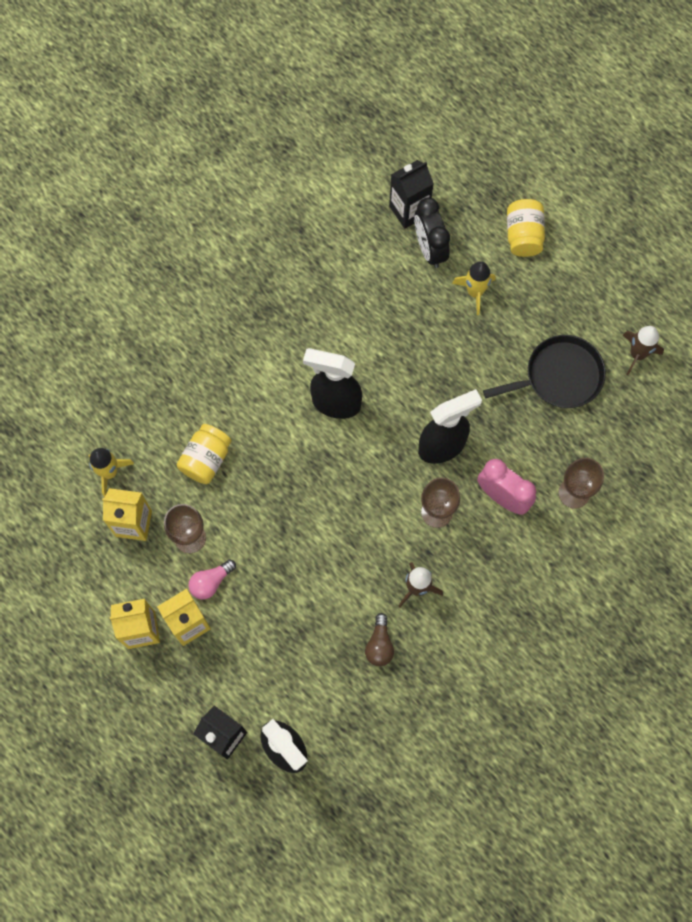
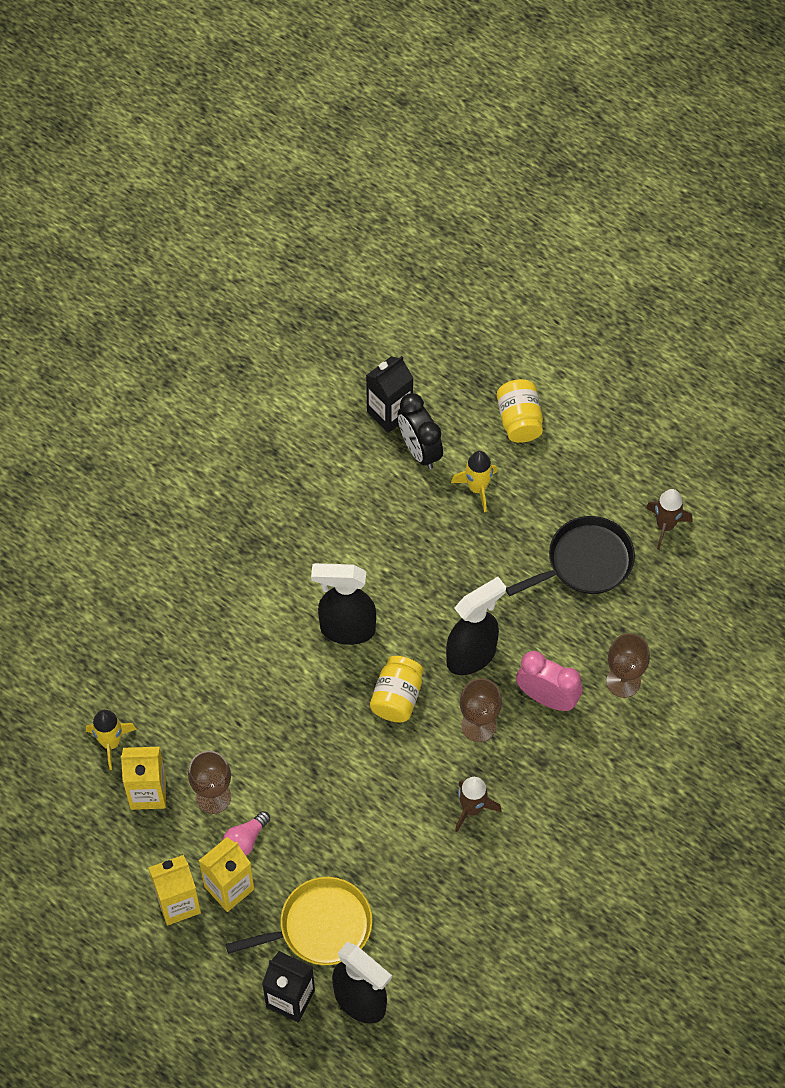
camera: 10 degrees left, 10 degrees down
yellow jar [177,424,232,484] -> yellow jar moved to [370,656,423,722]
brown light bulb [365,613,394,666] -> none
none -> yellow pan [225,877,373,965]

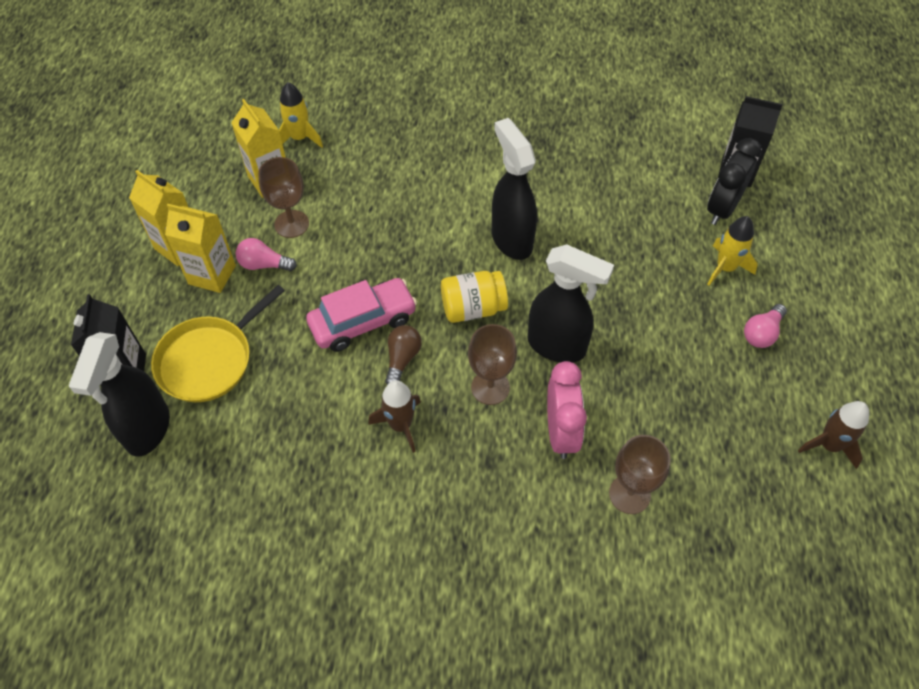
camera: 60 degrees right, 5 degrees down
yellow pan [225,877,373,965] -> yellow pan turned 90 degrees clockwise [151,285,285,402]
yellow jar [497,379,543,443] -> none
black pan [506,516,635,596] -> none
none -> pink car [306,278,417,352]
none -> brown light bulb [385,325,422,385]
none -> pink light bulb [744,304,787,348]

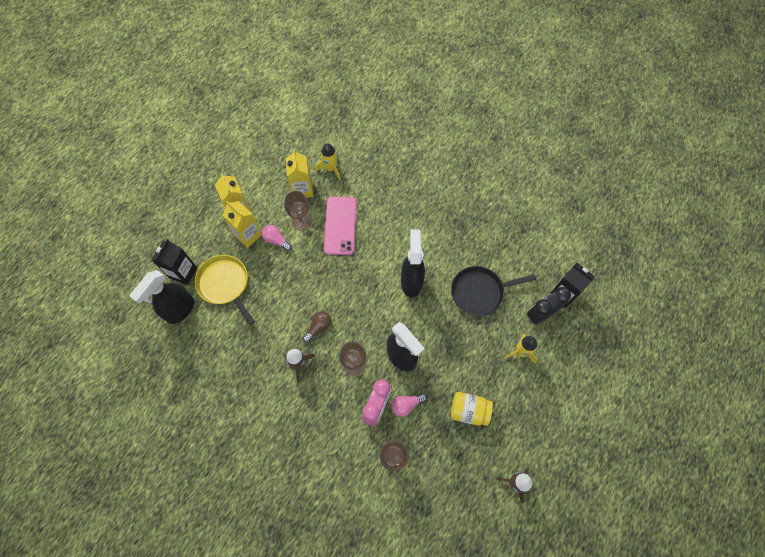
camera: 25 degrees right, 10 degrees up
yellow pan [151,285,285,402] -> yellow pan turned 75 degrees clockwise [195,255,255,325]
pink car [306,278,417,352] -> none
yellow jar [441,271,508,323] -> yellow jar moved to [451,392,493,426]
pink light bulb [744,304,787,348] -> pink light bulb moved to [391,393,427,417]
none -> pink phone [324,197,357,255]
none -> black pan [451,266,536,316]

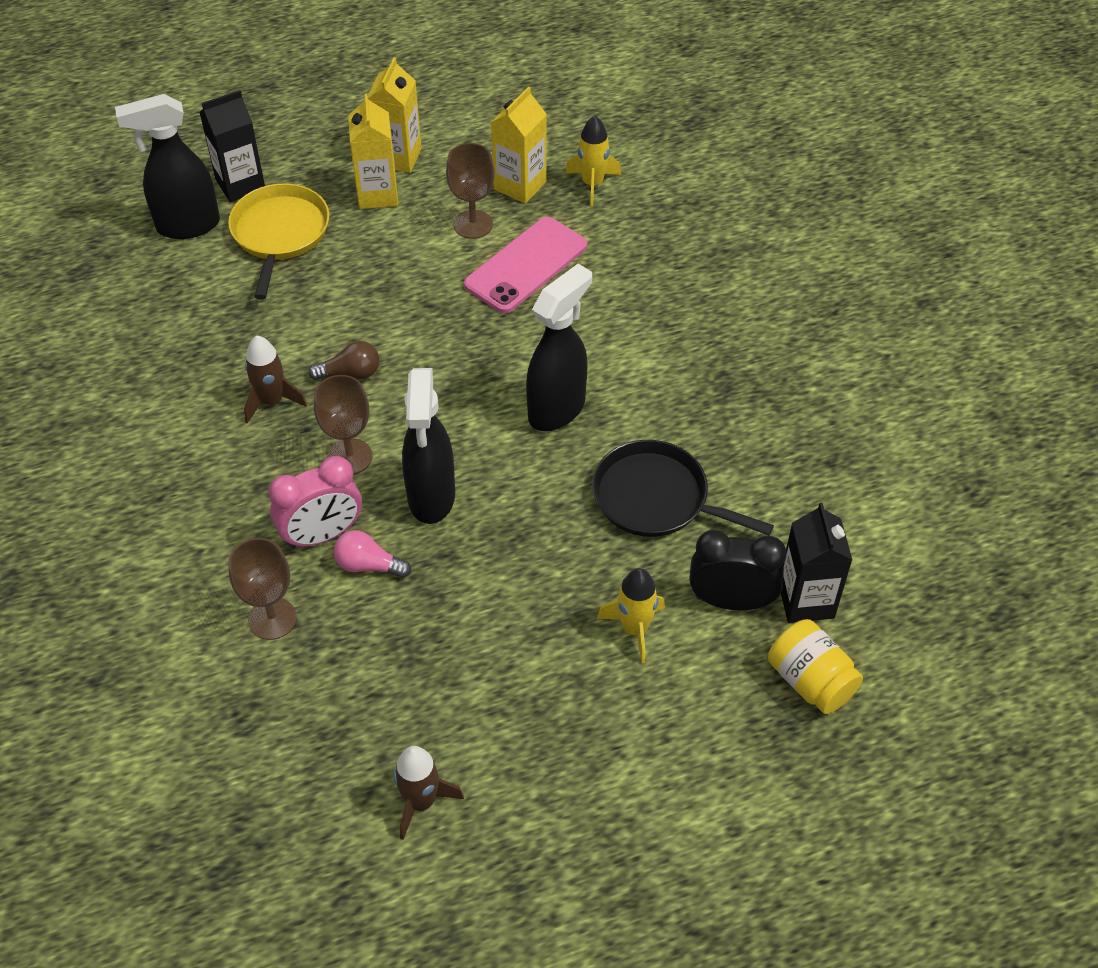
camera: 40 degrees right, 15 degrees down
pink light bulb [262,225,292,251] -> none
yellow jar [451,392,493,426] -> yellow jar moved to [768,619,863,714]

